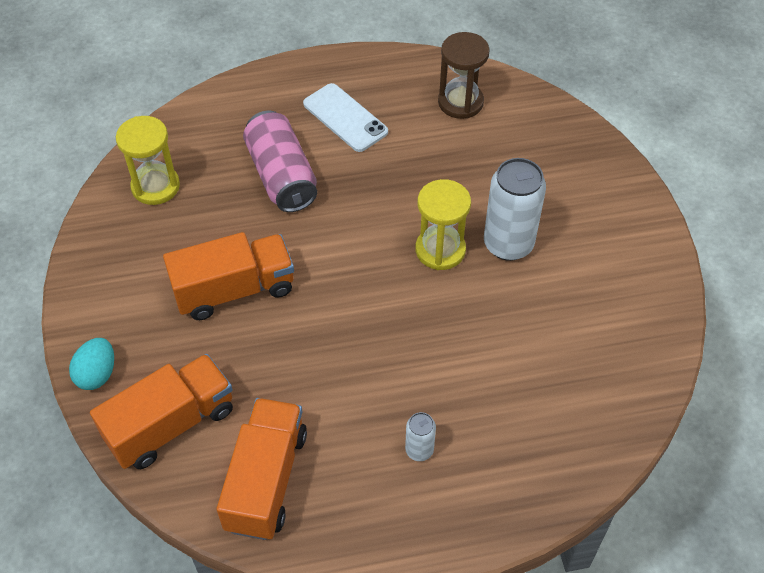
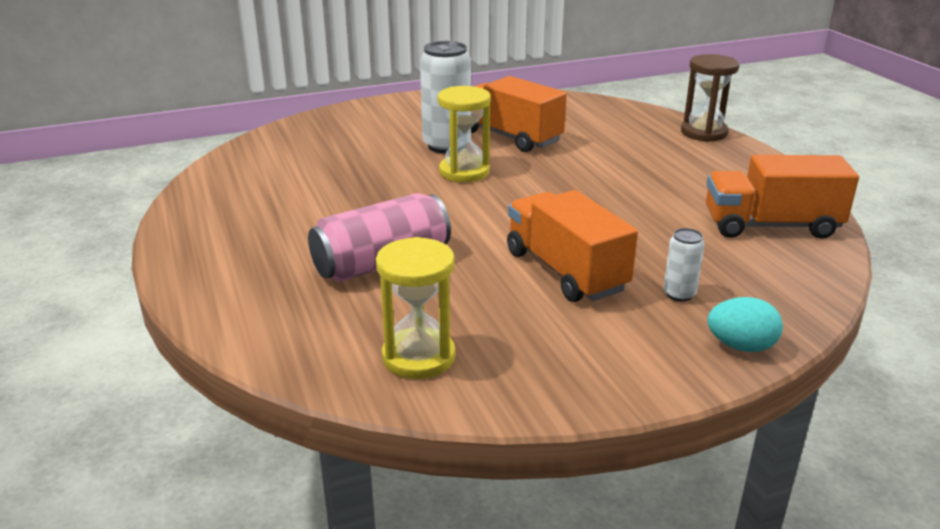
camera: 100 degrees left, 25 degrees down
orange truck [90,354,233,469] -> orange truck moved to [471,76,567,152]
white phone [303,83,388,152] -> none
white can [405,412,436,461] -> white can moved to [663,228,705,301]
brown hourglass [438,32,490,119] -> brown hourglass moved to [681,54,739,142]

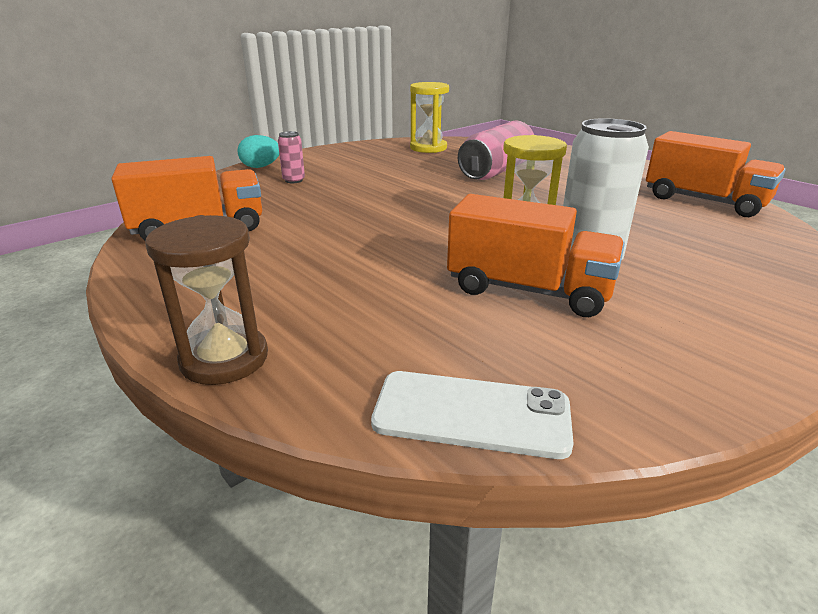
camera: 160 degrees right, 0 degrees up
orange truck [507,190,638,302] -> orange truck moved to [646,131,786,217]
white can [663,228,705,301] -> pink can [278,131,305,183]
none -> white phone [371,371,574,459]

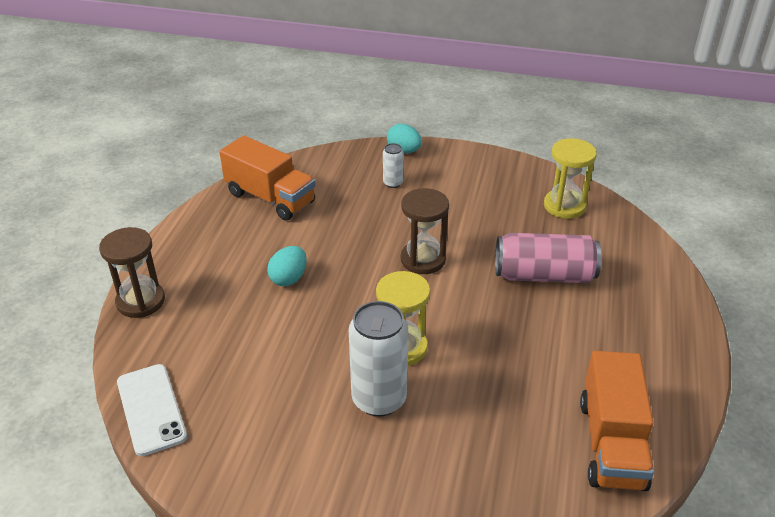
camera: 55 degrees right, 10 degrees up
pink can [278,131,305,183] -> white can [383,143,404,188]
orange truck [447,194,625,317] -> none
none -> turquoise egg [267,246,307,286]
none -> brown hourglass [401,188,449,274]

